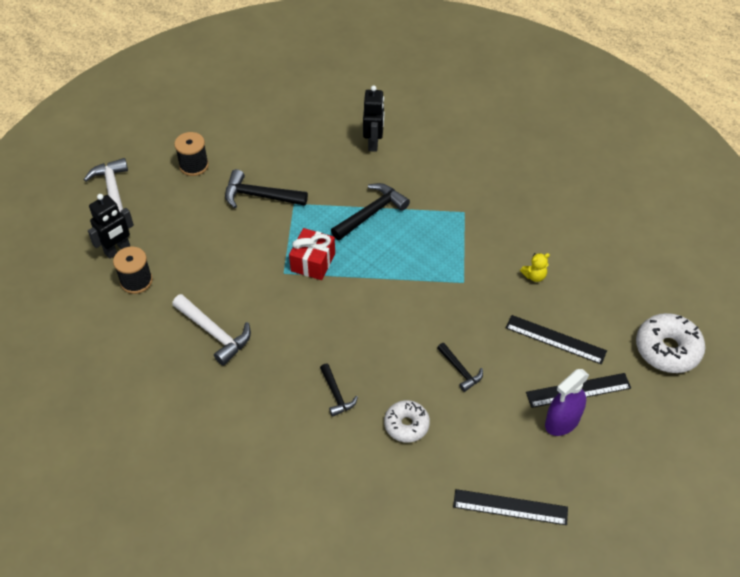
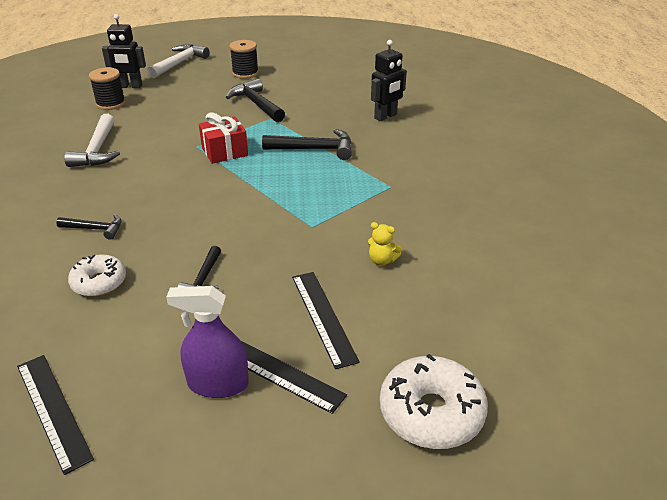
camera: 45 degrees right, 15 degrees down
black hammer [320,364,358,417] -> black hammer turned 105 degrees counterclockwise [56,214,122,240]

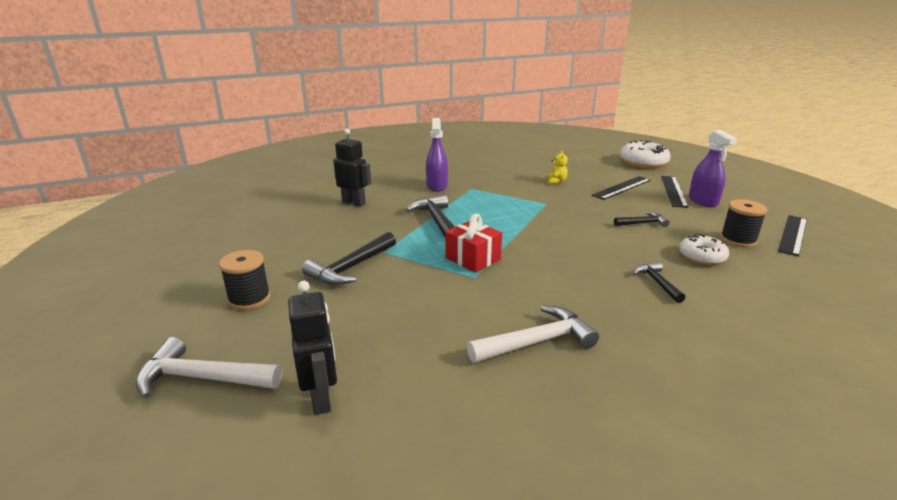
camera: 110 degrees left, 10 degrees down
black spool [89,68,126,110] -> black spool moved to [720,199,767,248]
none -> purple spray bottle [426,118,448,192]

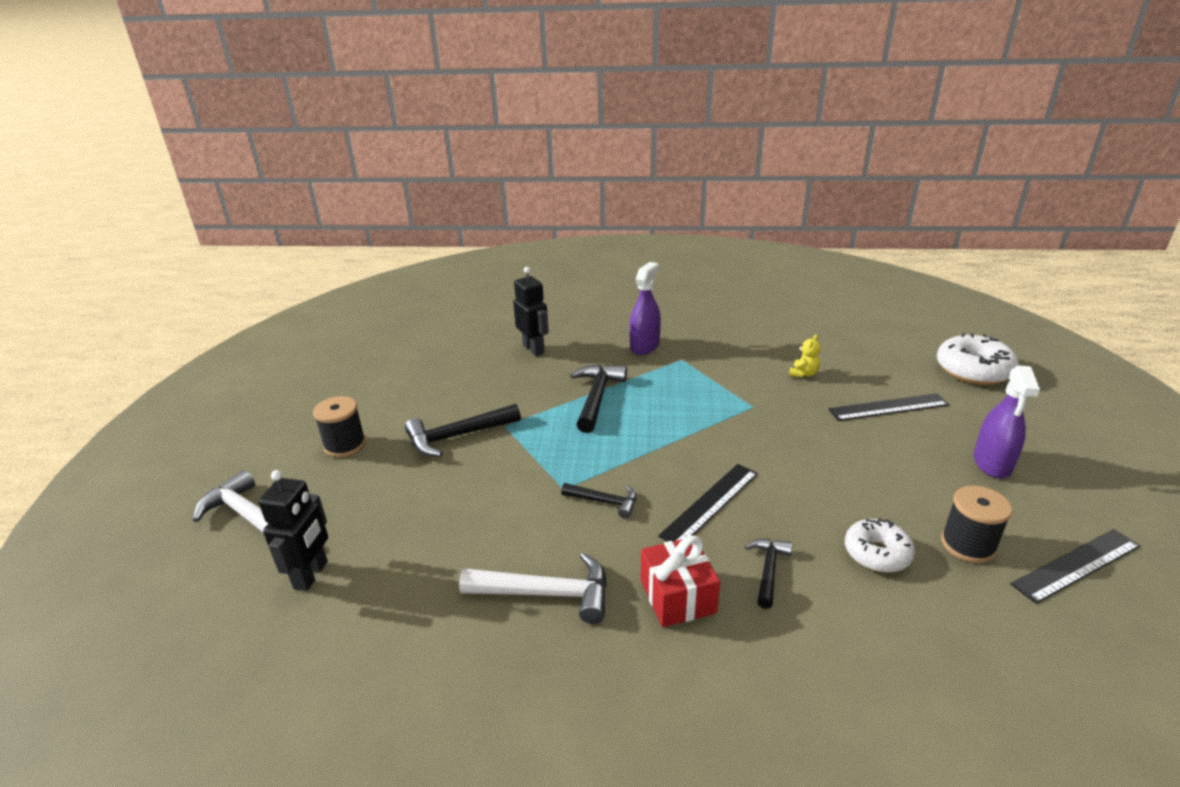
camera: 30 degrees right, 5 degrees up
red gift [445,214,502,273] -> red gift moved to [641,535,720,627]
black hammer [614,212,670,227] -> black hammer moved to [561,483,636,519]
black ruler [661,176,689,208] -> black ruler moved to [658,464,758,542]

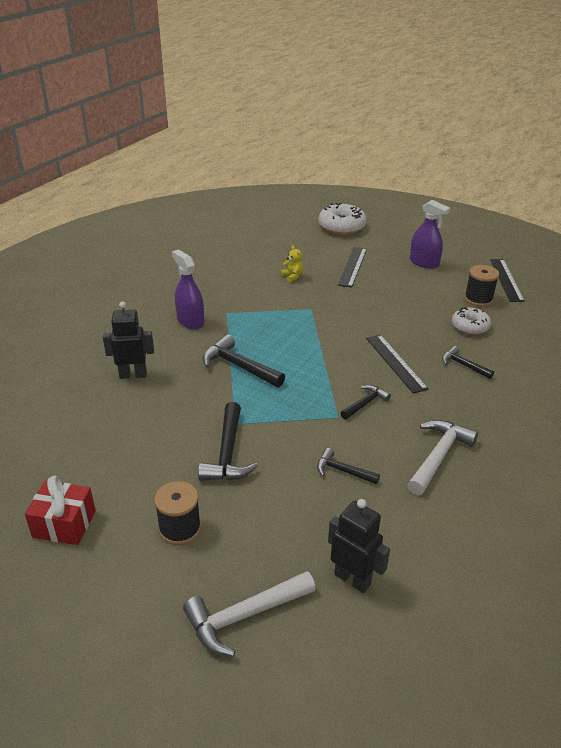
camera: 65 degrees left, 5 degrees up
red gift [641,535,720,627] -> red gift moved to [25,475,96,545]
none -> black hammer [317,448,380,485]

